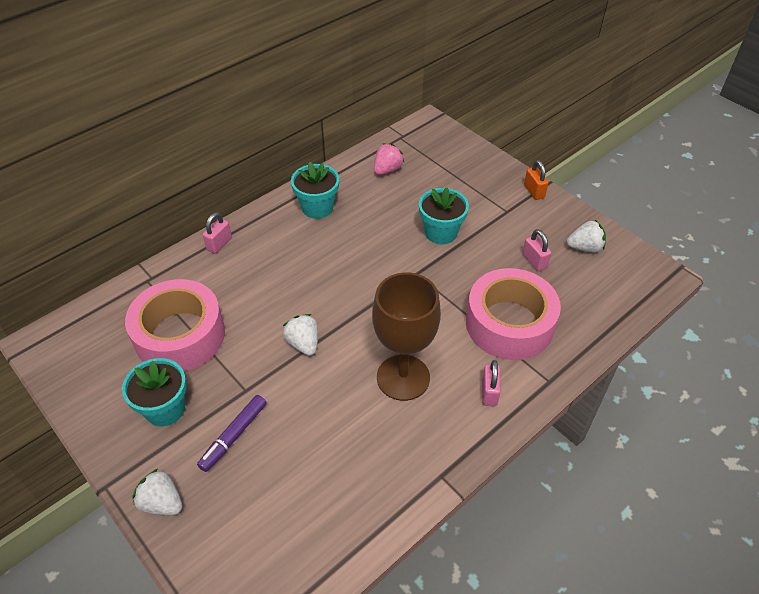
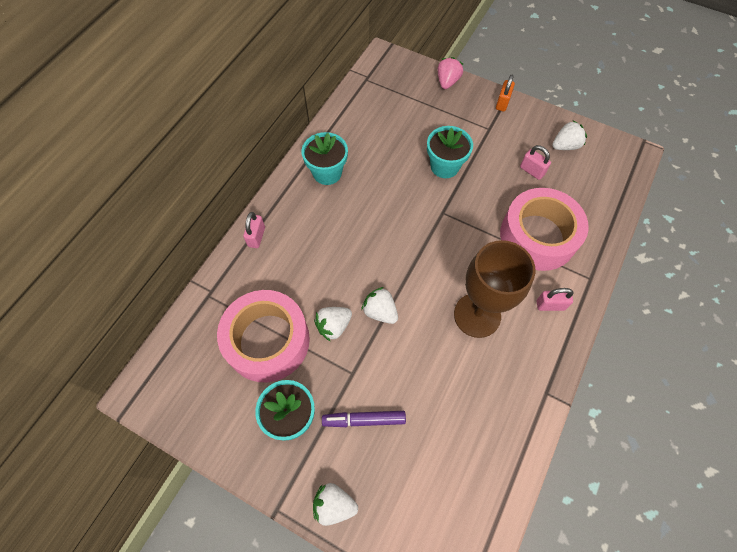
camera: 20 degrees left, 15 degrees up
purple marker [197,395,267,472] -> purple marker turned 75 degrees clockwise [322,411,406,427]
pink strawberry [374,143,405,175] -> pink strawberry moved to [437,57,463,89]
pink padlock [482,360,501,406] -> pink padlock turned 75 degrees counterclockwise [537,288,573,311]
orange padlock [524,160,549,200] -> orange padlock turned 60 degrees clockwise [496,74,515,112]
none -> white strawberry [314,307,352,342]

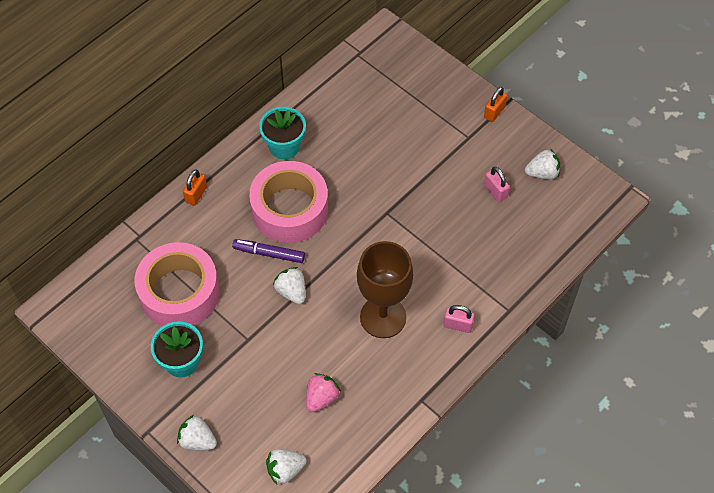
camera: 15 degrees right, 5 degrees down
pink padlock [243,212,265,248] -> orange padlock [183,169,207,206]
white strawberry [314,307,352,342] -> white strawberry moved to [266,449,306,485]
purple marker [322,411,406,427] -> purple marker moved to [232,239,305,263]
turquoise flower pot [427,126,473,178] -> none
pink strawberry [437,57,463,89] -> pink strawberry moved to [306,373,341,412]
pink tape [500,188,589,271] -> pink tape moved to [249,161,328,243]

